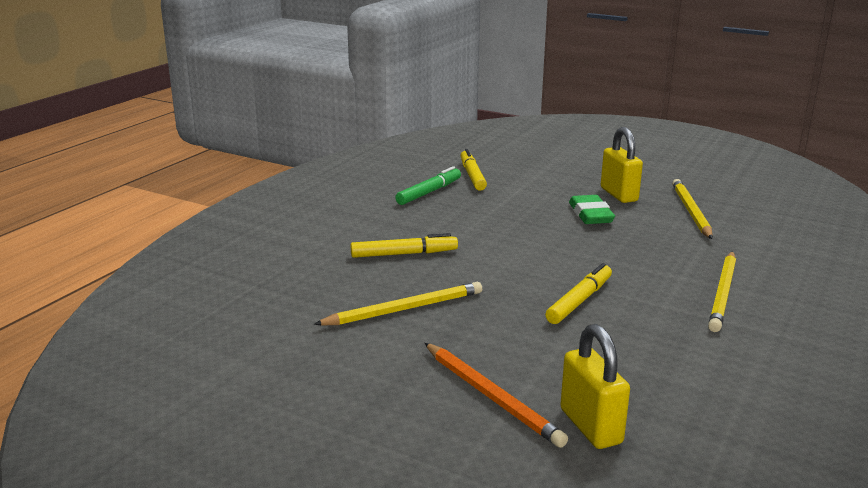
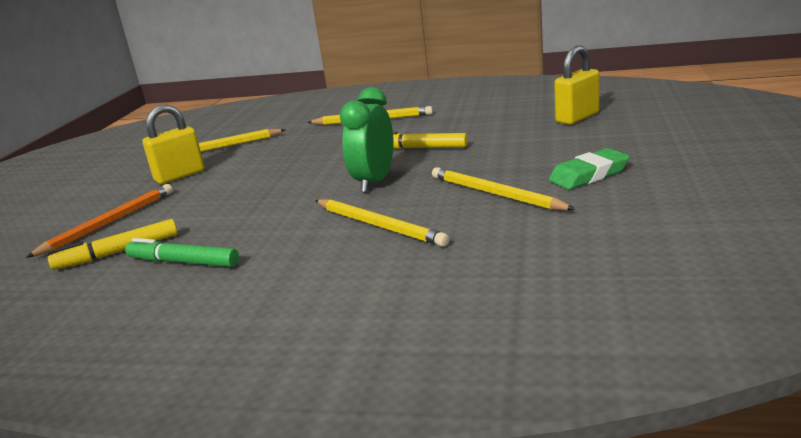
camera: 105 degrees left, 0 degrees up
yellow marker [351,233,458,258] -> yellow pencil [315,199,450,247]
orange pencil [425,343,568,448] -> orange pencil moved to [26,184,173,258]
green eraser [569,195,615,224] -> green eraser moved to [549,148,630,189]
none -> green clock [340,87,394,193]

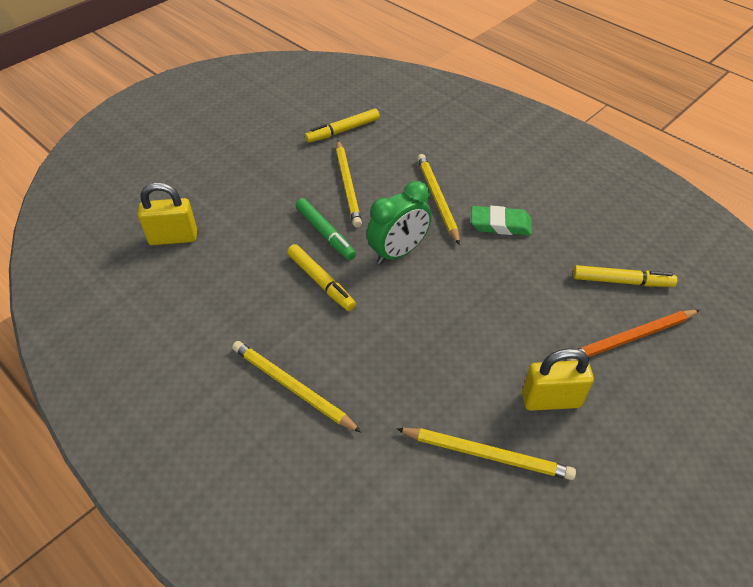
camera: 150 degrees left, 25 degrees up
green marker [125,238,239,267] -> green marker moved to [296,198,356,260]
green eraser [549,148,630,189] -> green eraser moved to [471,206,532,235]
none -> yellow marker [305,109,380,143]

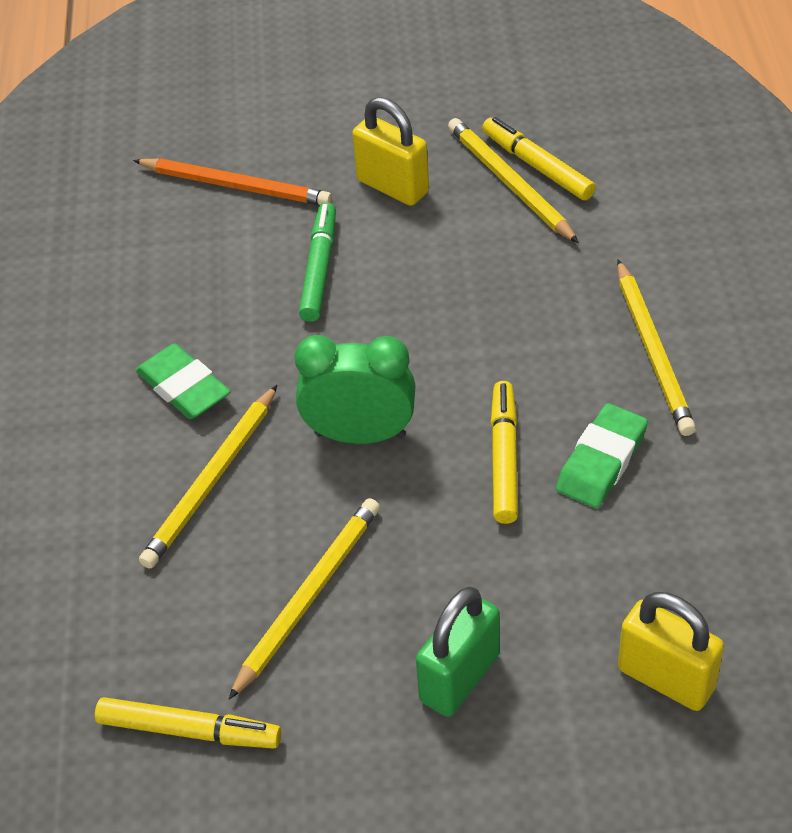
camera: 135 degrees left, 0 degrees up
green marker [296,198,356,260] -> green marker moved to [299,203,336,322]
yellow marker [573,265,677,287] -> yellow marker moved to [482,117,596,200]
none -> green padlock [416,587,500,717]
none -> green eraser [556,403,648,508]

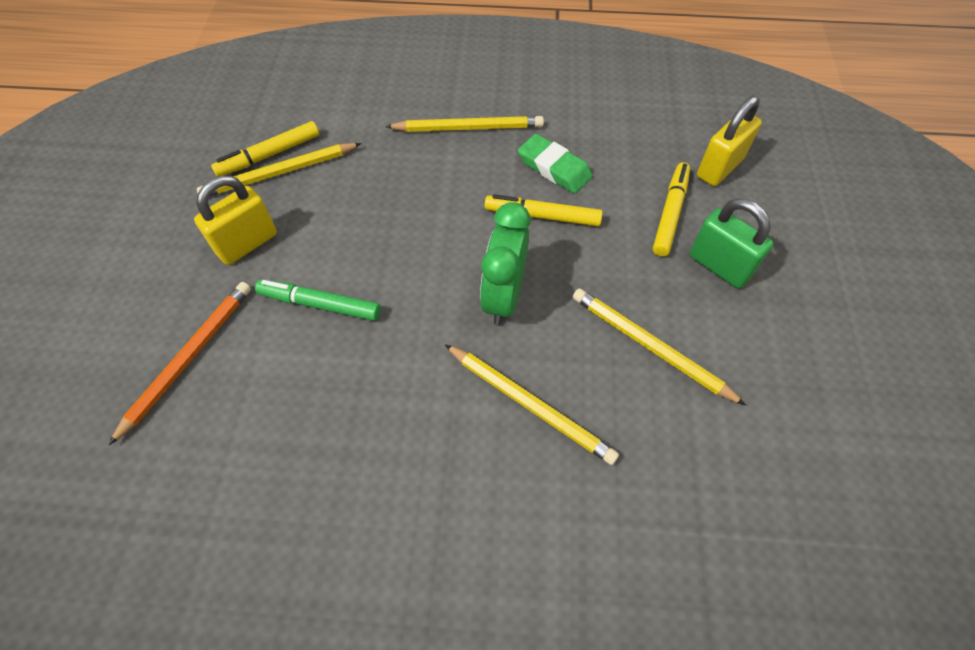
camera: 85 degrees left, 10 degrees up
yellow marker [95,697,281,749] -> yellow marker moved to [653,162,690,256]
green eraser [135,343,231,419] -> none

